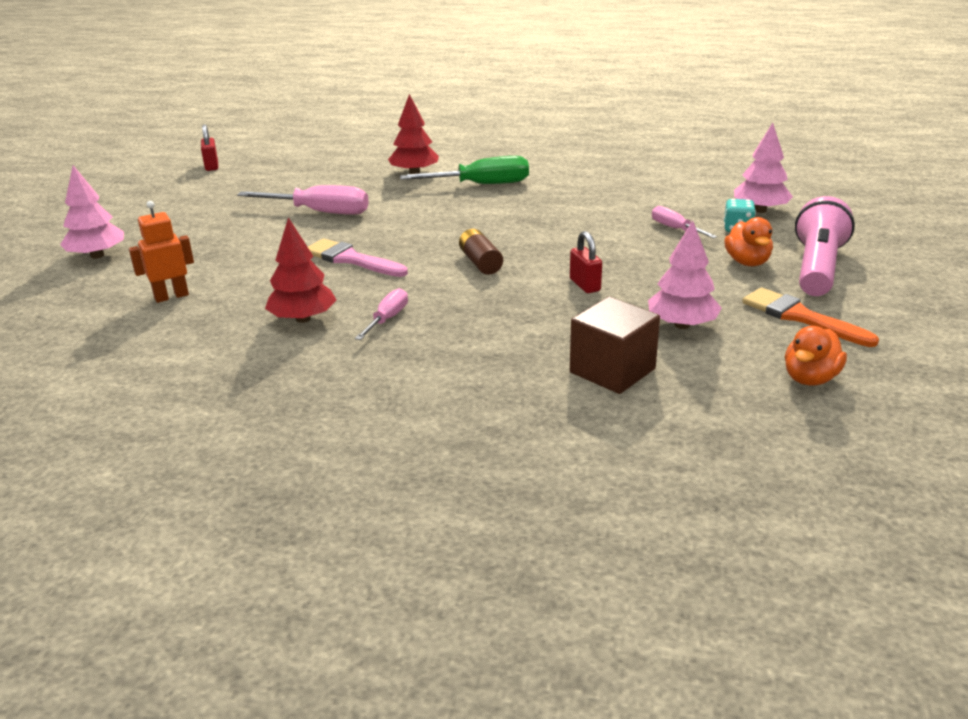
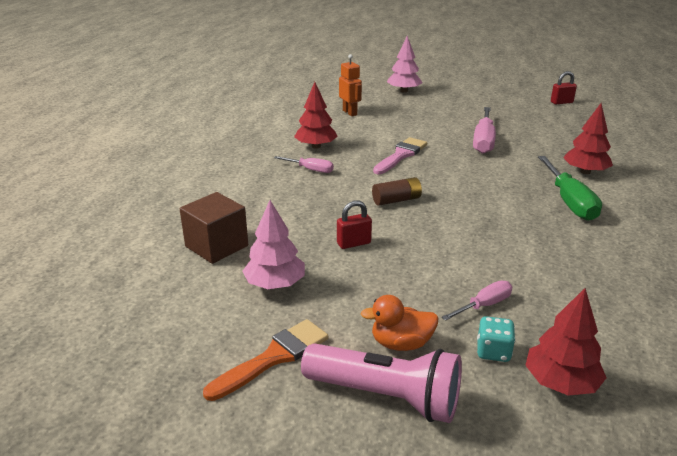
camera: 90 degrees right, 0 degrees up
pink tree [734,123,793,213] -> red tree [525,288,606,396]
orange duck [785,326,847,385] -> none

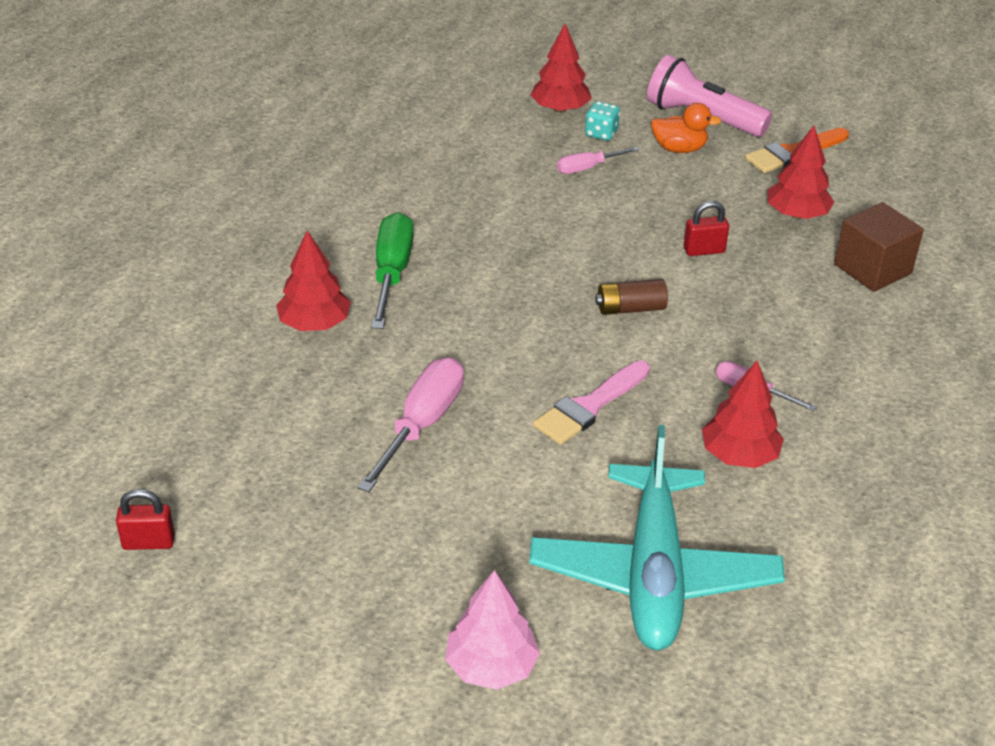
camera: 170 degrees left, 10 degrees up
pink tree [242,200,305,289] -> red tree [768,126,834,219]
orange robot [339,54,362,116] -> turquoise plane [529,425,785,650]

